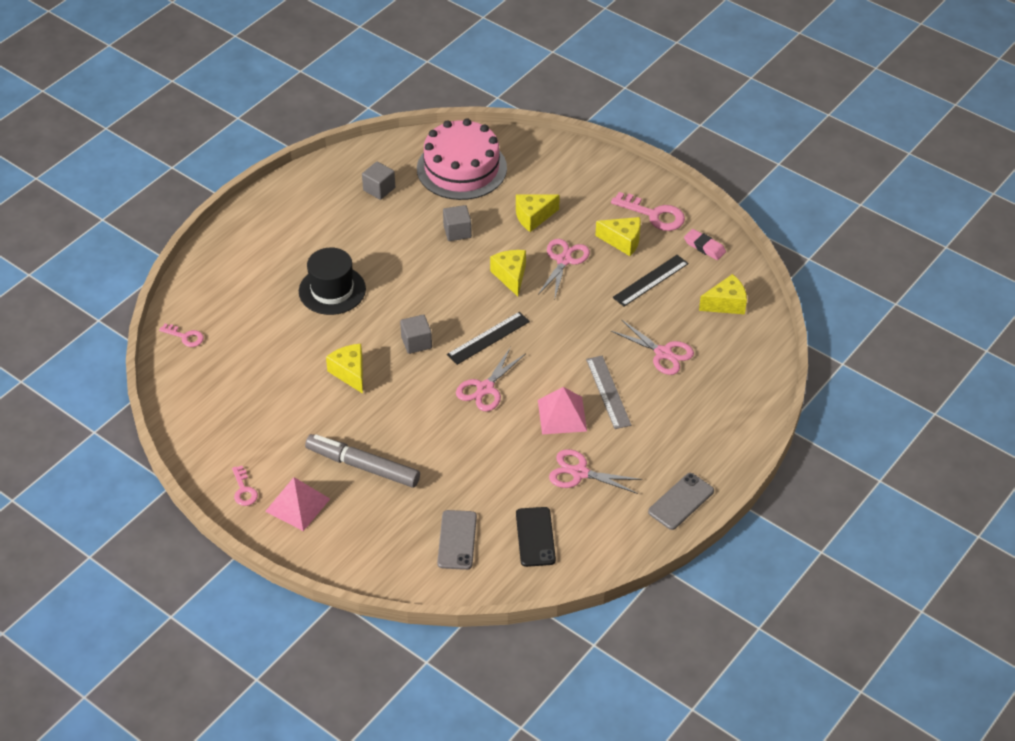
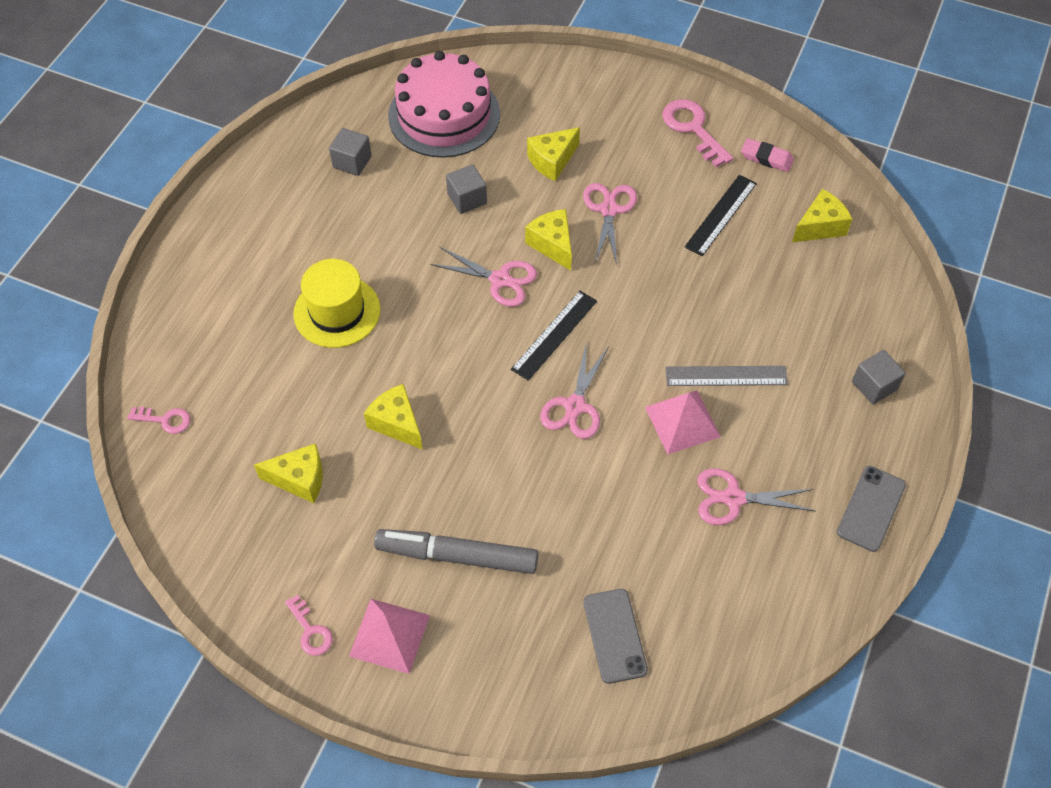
camera: 15 degrees left, 10 degrees up
black hat [299,247,366,315] -> yellow hat [293,259,381,348]
grey cube [400,314,432,354] -> grey cube moved to [852,350,906,404]
black phone [516,507,556,567] -> none
grey ruler [586,356,631,429] -> grey ruler turned 60 degrees counterclockwise [665,366,788,386]
yellow cheese [595,217,641,256] -> yellow cheese moved to [254,443,323,503]
pink key [611,192,685,231] -> pink key turned 135 degrees counterclockwise [662,99,733,167]
pink scissors [611,319,694,375] -> pink scissors moved to [430,247,537,307]

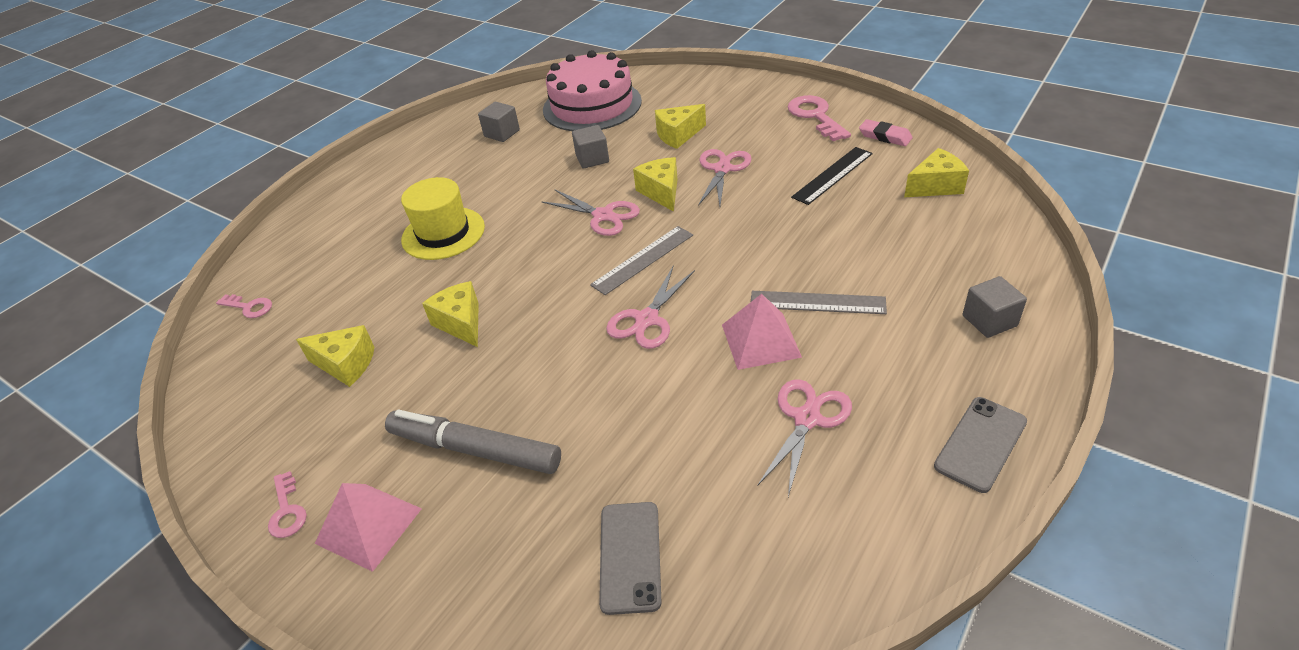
camera: 15 degrees right, 15 degrees down
black ruler [511,291,597,381] -> grey ruler [590,226,693,295]
pink scissors [697,468,815,525] -> pink scissors turned 105 degrees clockwise [758,379,852,497]

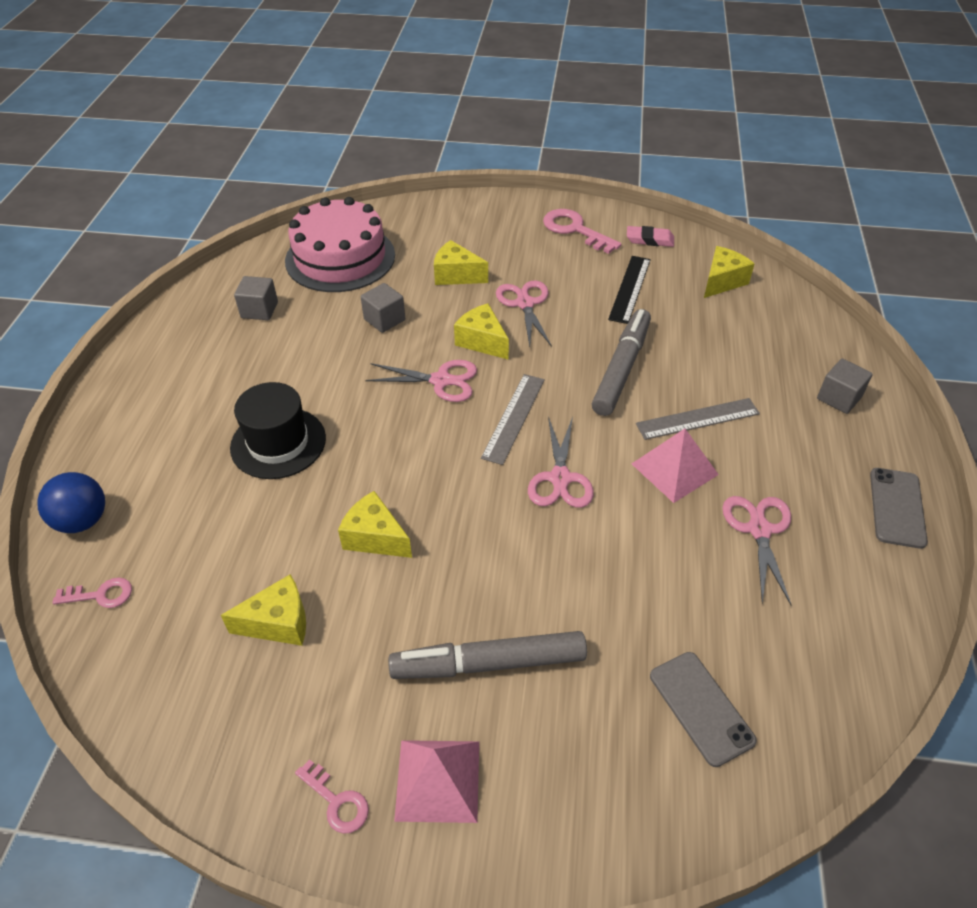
camera: 30 degrees left, 5 degrees up
yellow hat [401,177,485,260] -> black hat [230,382,326,479]
yellow cheese [655,104,706,149] -> yellow cheese turned 75 degrees clockwise [434,240,488,285]
none -> blue ball [37,472,105,533]
none -> grey marker [592,309,651,416]

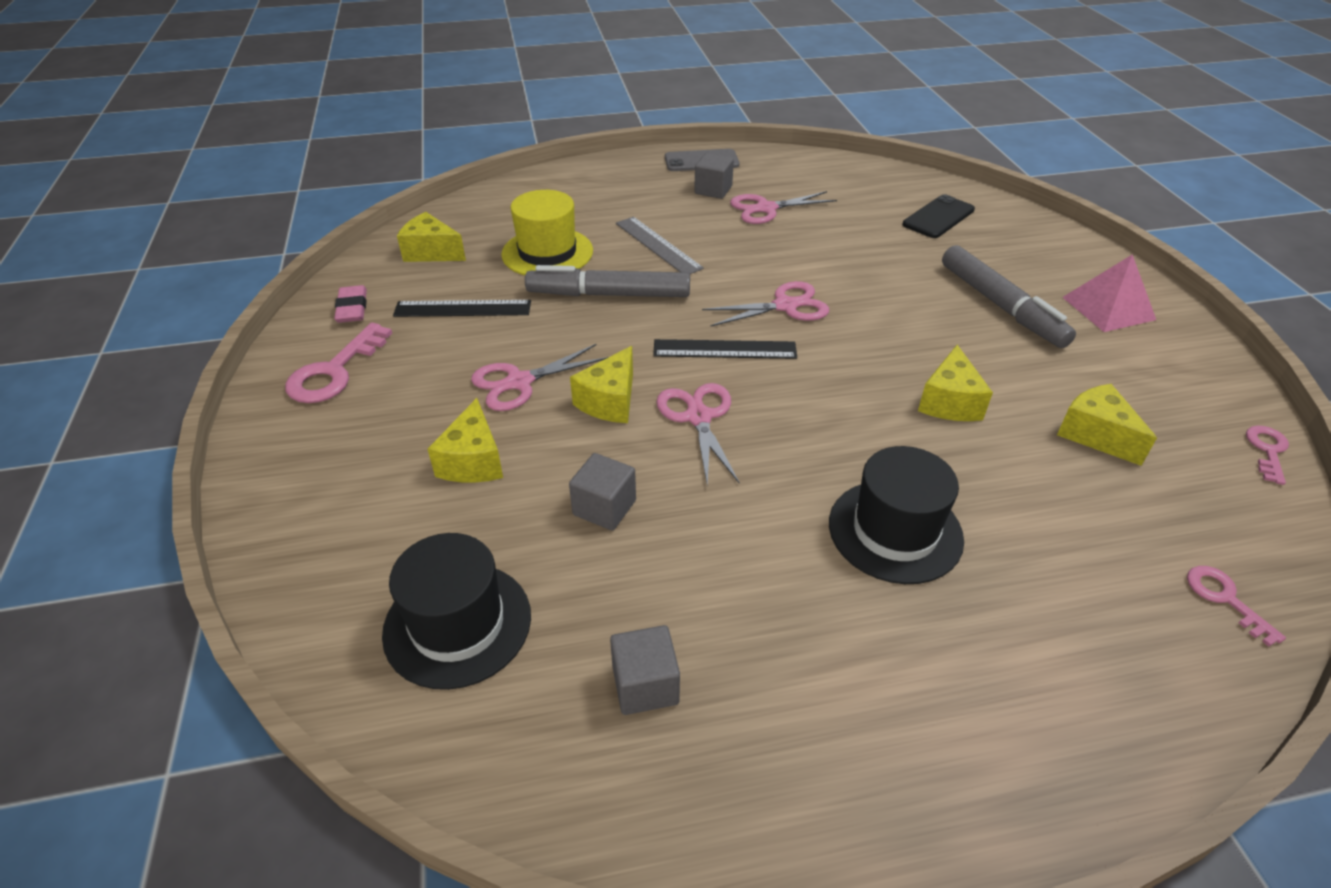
camera: 110 degrees left, 5 degrees down
blue ball [37,472,105,533] -> none
pink cake [285,197,395,292] -> black hat [382,533,531,690]
pink key [295,759,369,834] -> pink key moved to [1246,425,1289,485]
grey ruler [481,374,545,465] -> black ruler [653,339,797,359]
pink pyramid [632,429,719,503] -> none
grey phone [650,652,757,767] -> black phone [903,194,975,238]
grey cube [817,359,873,414] -> grey cube moved to [694,153,734,199]
none -> yellow hat [501,190,593,275]

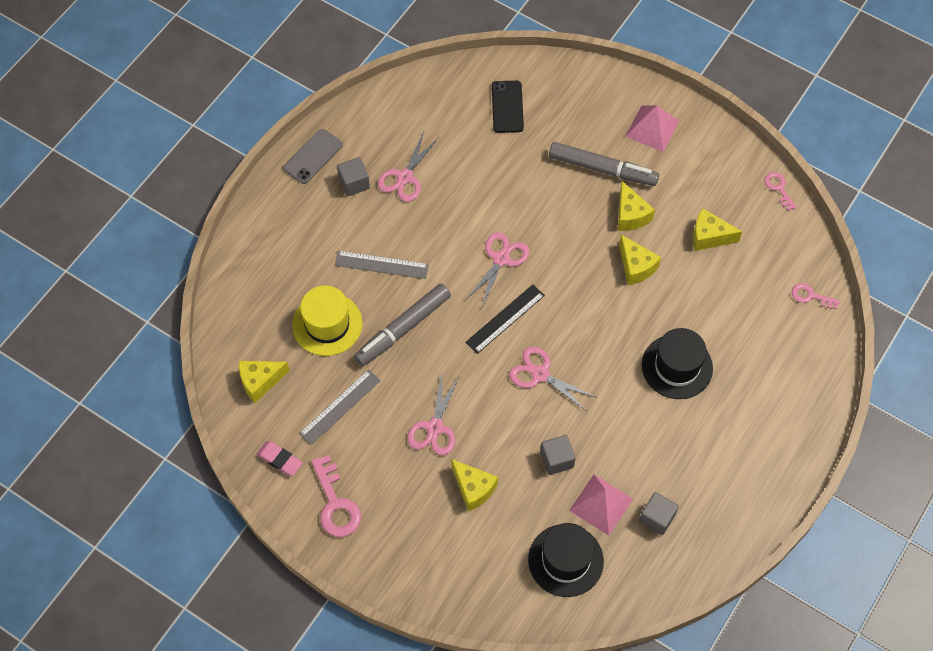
camera: 45 degrees left, 20 degrees up
black ruler [393,300,531,317] -> grey ruler [299,369,381,445]
yellow cheese [570,346,633,423] -> yellow cheese moved to [618,181,655,231]
none -> pink pyramid [569,474,633,536]

